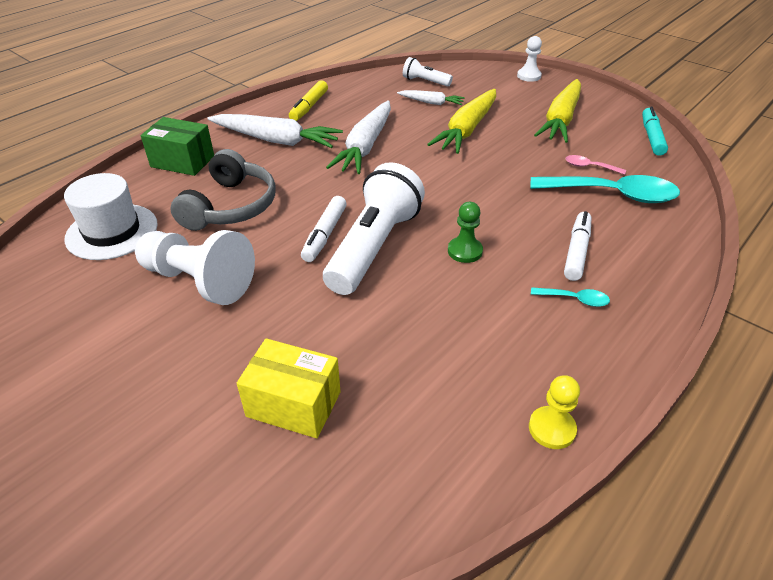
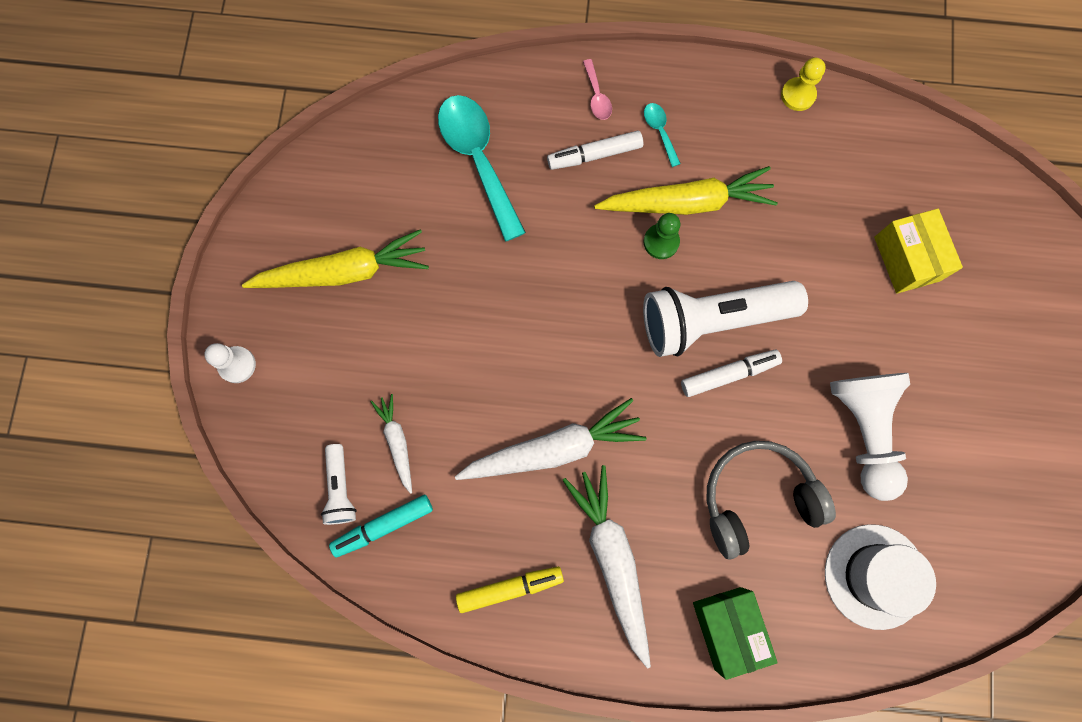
camera: 125 degrees left, 35 degrees up
yellow carrot [427,89,496,154] -> yellow carrot moved to [594,166,778,215]
pink spoon [566,155,626,175] -> pink spoon moved to [583,59,612,120]
turquoise marker [642,107,668,156] -> turquoise marker moved to [329,495,433,558]

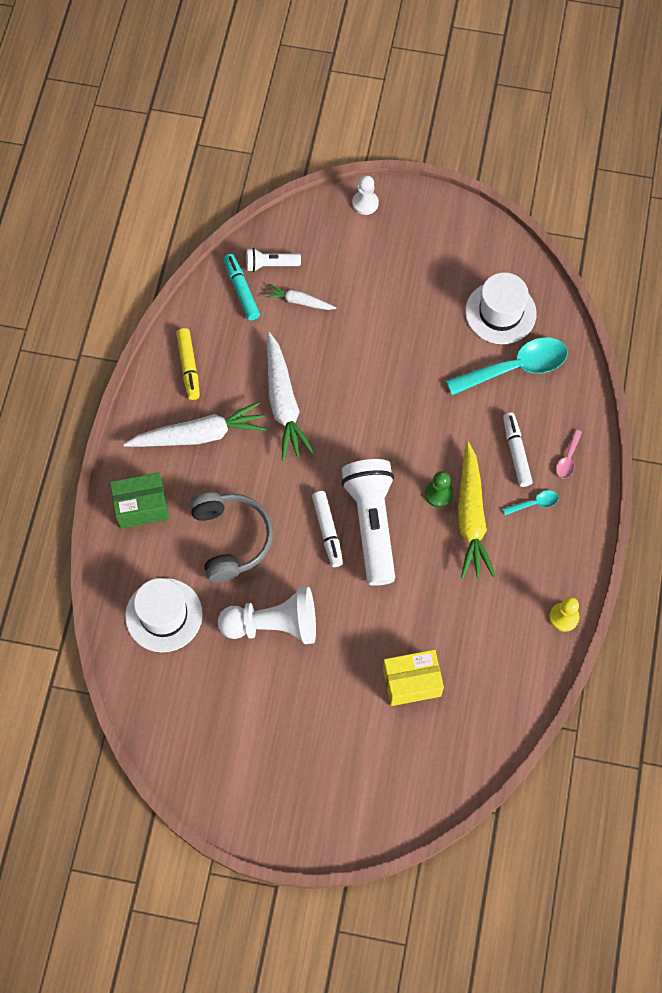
camera: 95 degrees right, 10 degrees down
yellow carrot [242,229,429,288] -> none
white carrot [371,394,412,494] -> white carrot turned 150 degrees counterclockwise [265,284,336,310]
pink spoon [583,59,612,120] -> pink spoon turned 60 degrees counterclockwise [556,429,582,479]
none -> white hat [465,273,537,344]

